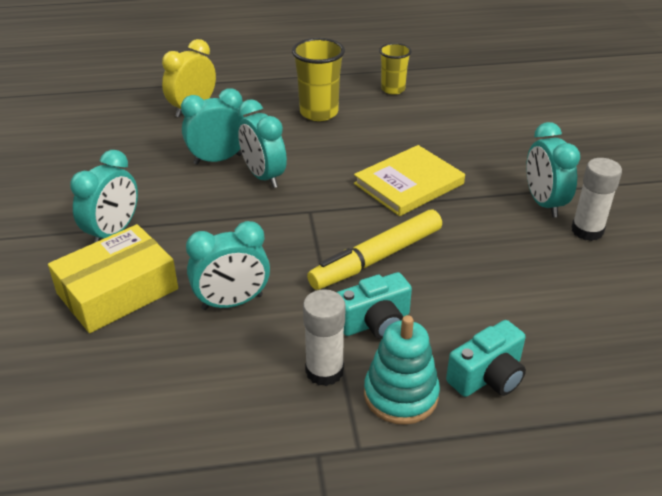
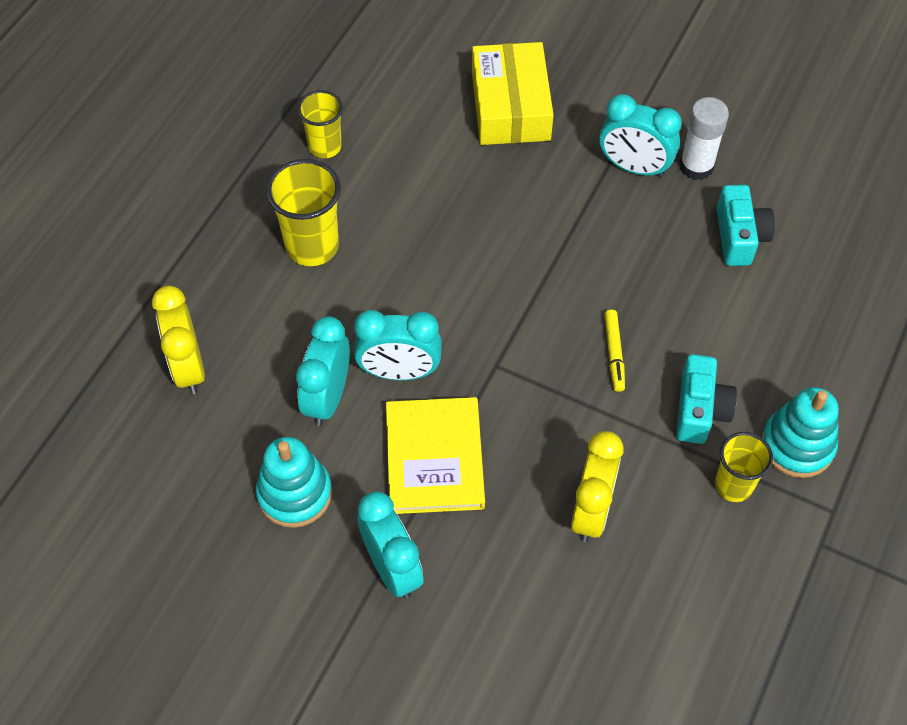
camera: 55 degrees left, 20 degrees up
yellow box [48,224,178,333] -> yellow box moved to [472,42,554,145]
turquoise clock [186,221,270,310] -> yellow clock [571,431,623,542]
white glue stick [303,289,345,386] -> yellow cup [715,432,773,502]
yellow marker [307,210,442,290] -> yellow marker [604,310,625,392], size x0.49
yellow book [354,145,465,216] -> yellow book moved to [386,397,485,514]
turquoise camera [446,320,526,397] -> turquoise camera moved to [717,185,775,266]
none -> turquoise stacking toy [256,437,332,528]

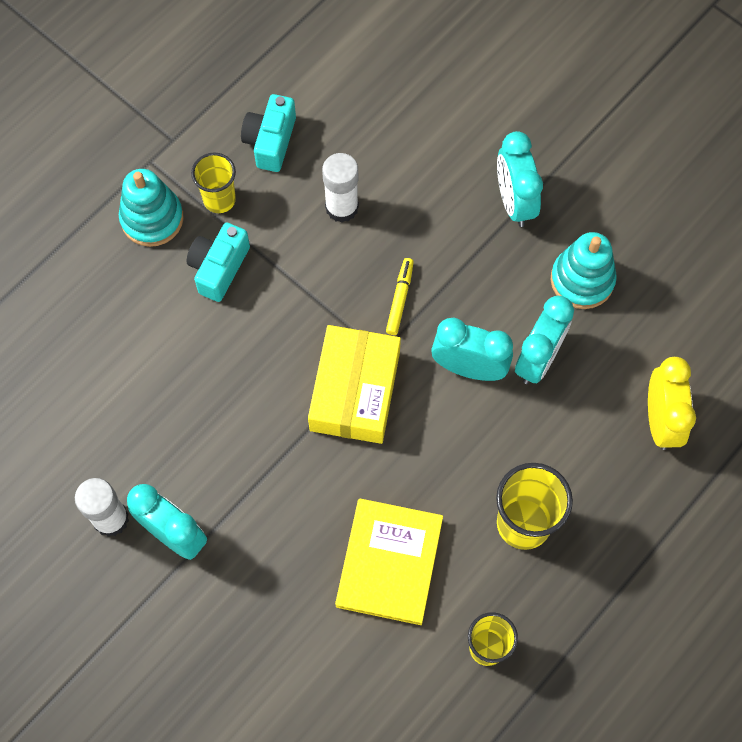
camera: 165 degrees left, 10 degrees up
yellow book [386,397,485,514] -> yellow book moved to [335,498,443,625]
yellow box [472,42,554,145] -> yellow box moved to [308,325,401,444]
yellow clock [571,431,623,542] -> white glue stick [322,153,359,222]
yellow marker [604,310,625,392] -> yellow marker moved to [386,258,414,335]
turquoise camera [717,185,775,266] -> turquoise camera moved to [241,94,296,172]

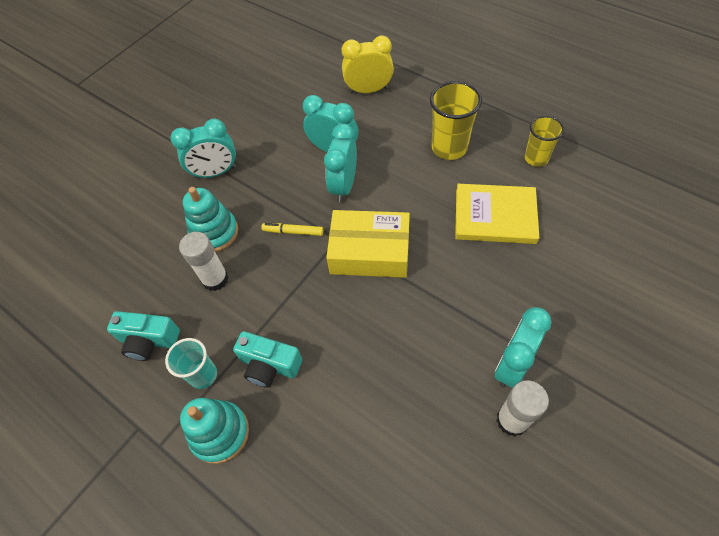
camera: 90 degrees left, 10 degrees down
yellow cup [191,153,236,213] -> turquoise cup [165,338,217,389]
turquoise stacking toy [551,232,617,309] -> turquoise stacking toy moved to [183,187,238,252]

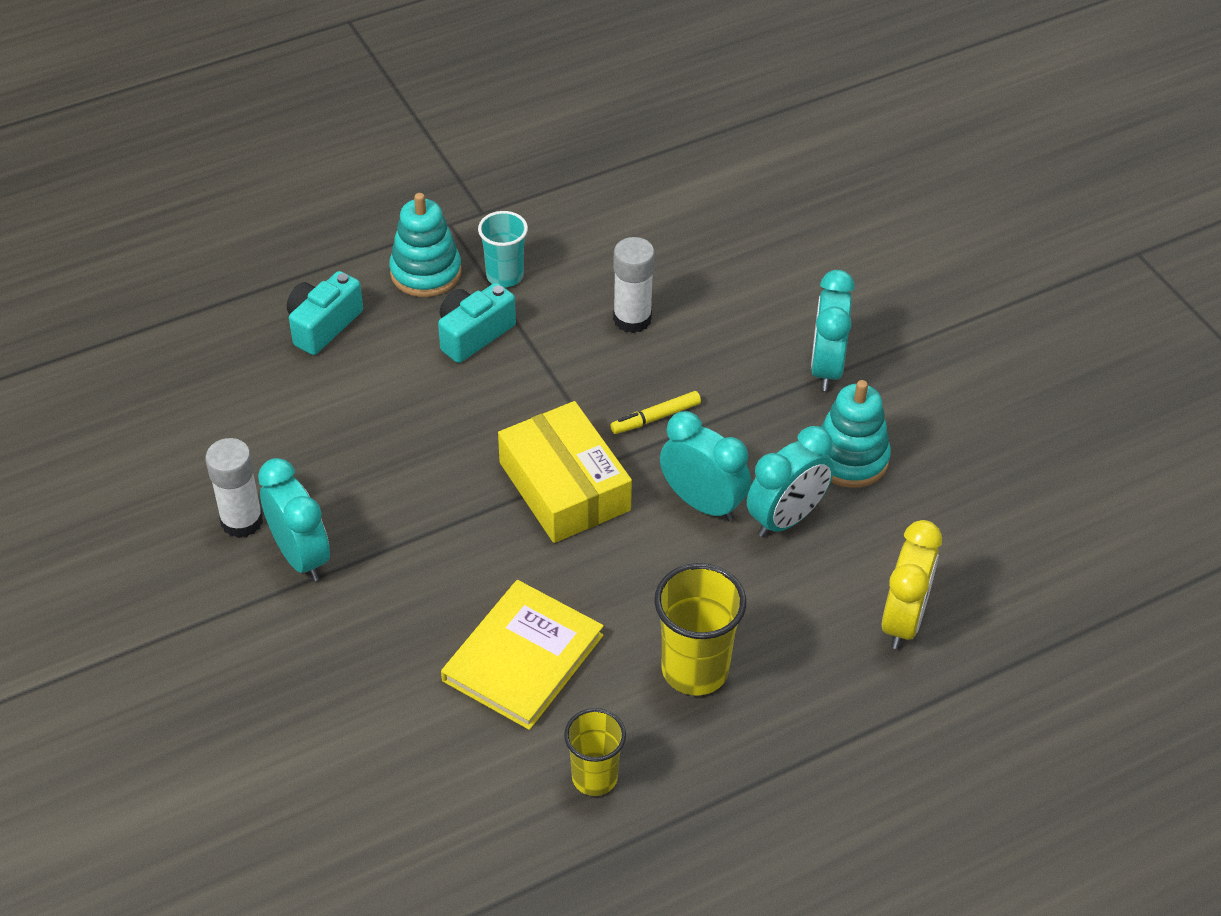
camera: 110 degrees right, 10 degrees down
turquoise camera [107,311,180,361] -> turquoise camera moved to [287,271,363,355]
turquoise stacking toy [183,187,238,252] -> turquoise stacking toy moved to [821,380,891,488]
yellow marker [261,223,323,236] -> yellow marker turned 150 degrees counterclockwise [611,391,701,434]
yellow box [326,210,410,278] -> yellow box turned 60 degrees counterclockwise [498,401,632,543]

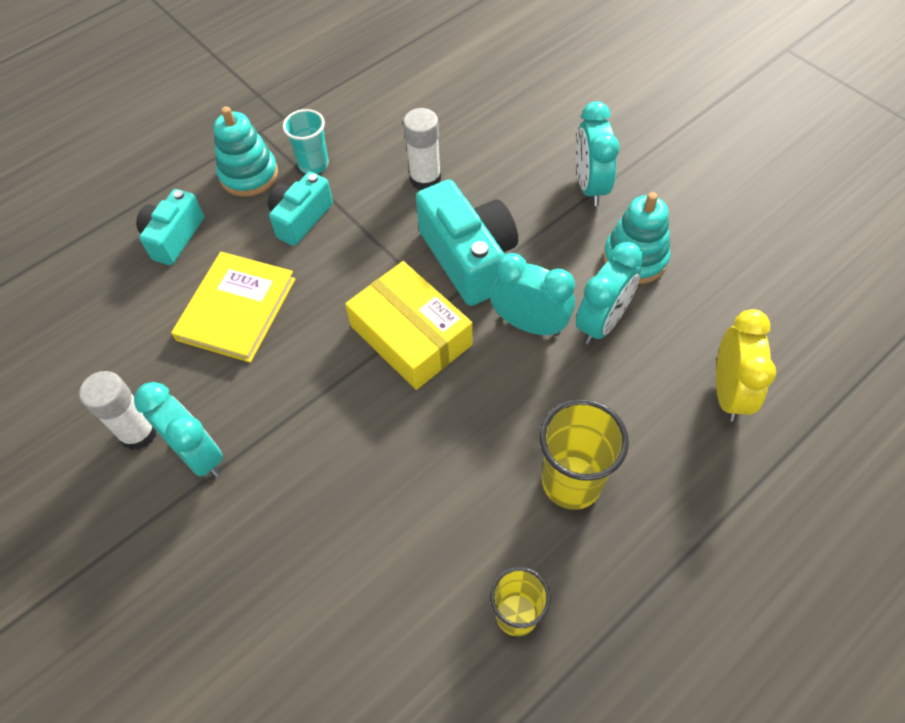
camera: 10 degrees left, 10 degrees up
yellow book [441,580,604,730] -> yellow book moved to [171,252,295,363]
yellow marker [611,391,701,434] -> turquoise camera [416,180,518,306]

